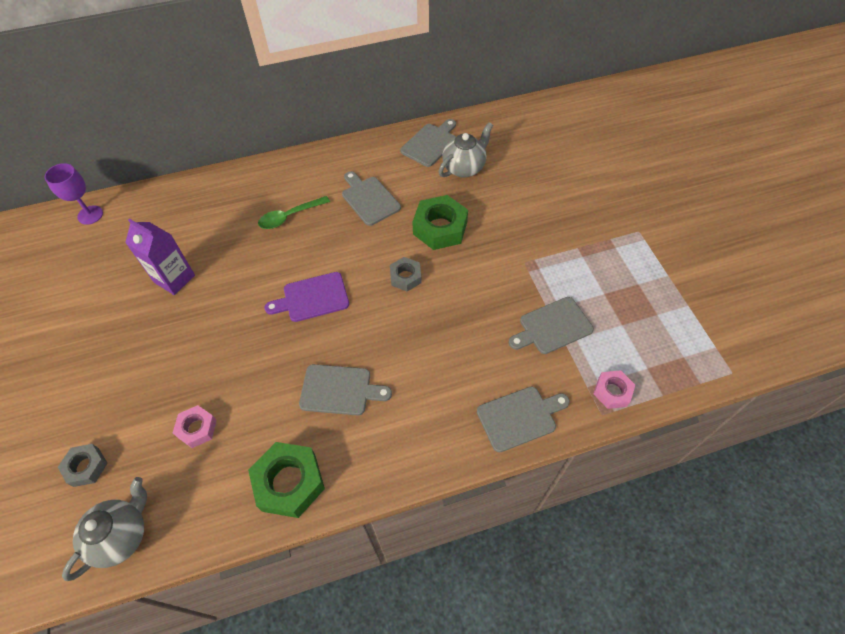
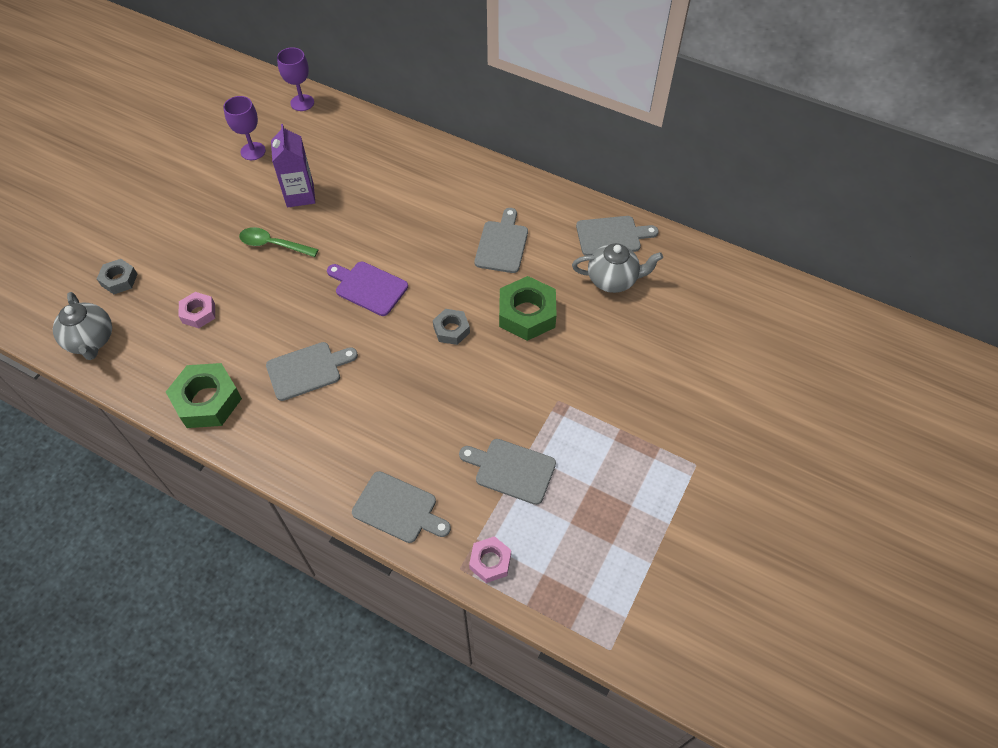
camera: 45 degrees right, 0 degrees up
grey teapot [62,477,147,581] -> grey teapot turned 75 degrees clockwise [53,292,112,360]
green spoon [258,196,330,229] -> green spoon moved to [239,227,319,257]
grey cutting board [299,364,392,416] -> grey cutting board turned 75 degrees counterclockwise [266,342,358,401]
none -> purple goblet [223,96,266,160]

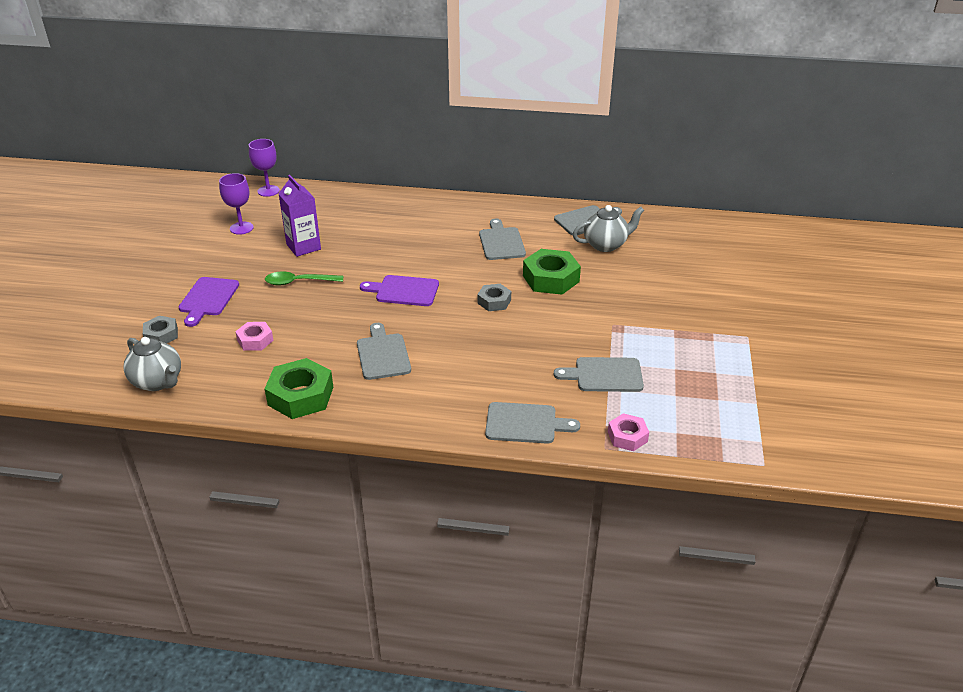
camera: 20 degrees left, 20 degrees down
grey cutting board [266,342,358,401] -> grey cutting board turned 60 degrees counterclockwise [357,323,411,380]
none -> purple cutting board [179,277,239,327]

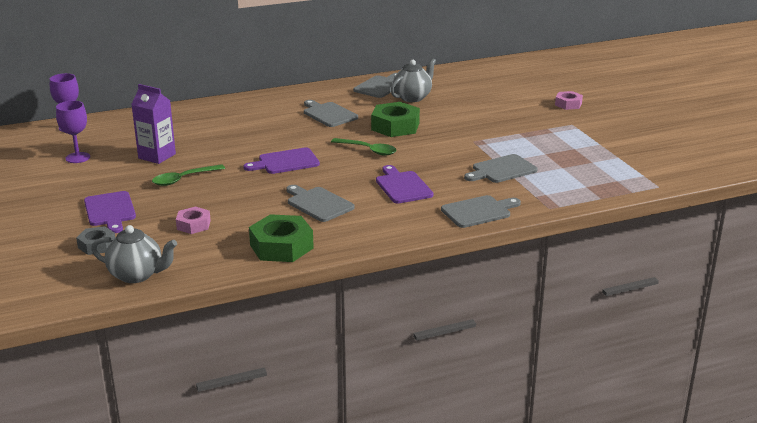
camera: 30 degrees left, 10 degrees down
grey nut [477,284,511,311] -> green spoon [331,138,397,156]
pink nut [608,413,649,451] -> pink nut moved to [555,91,583,110]
none -> purple cutting board [376,165,433,203]

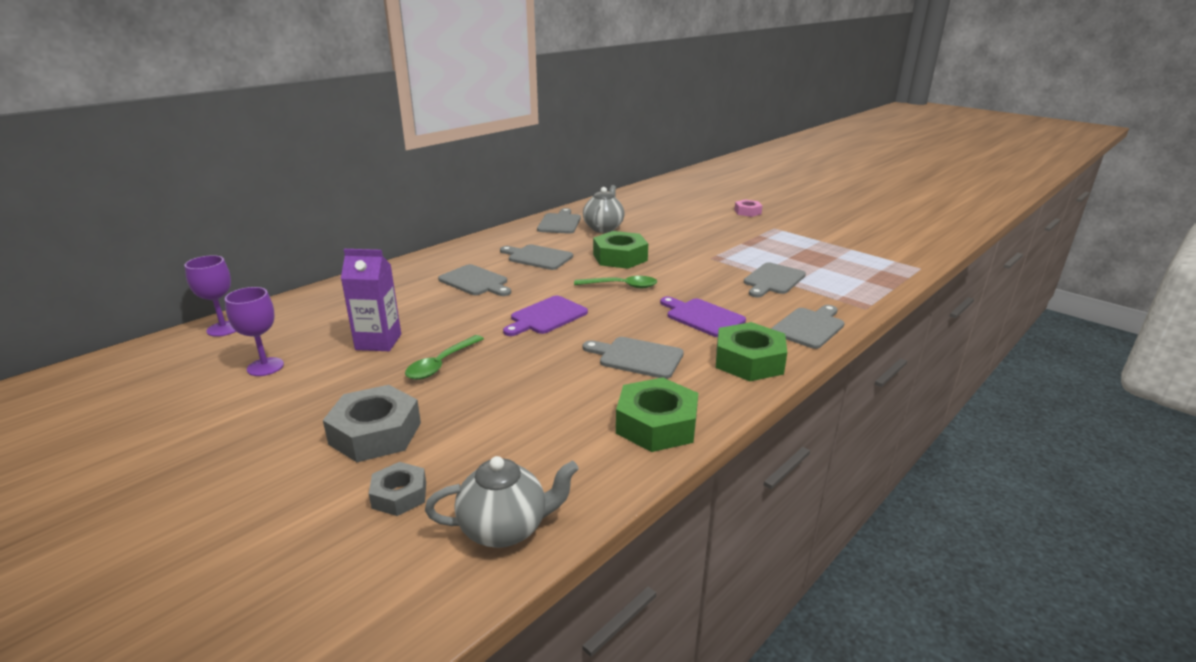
camera: 25 degrees left, 0 degrees up
purple cutting board [84,191,136,233] -> grey nut [323,385,421,462]
pink nut [176,207,211,234] -> none
none -> grey cutting board [438,264,511,296]
none -> green nut [716,322,787,381]

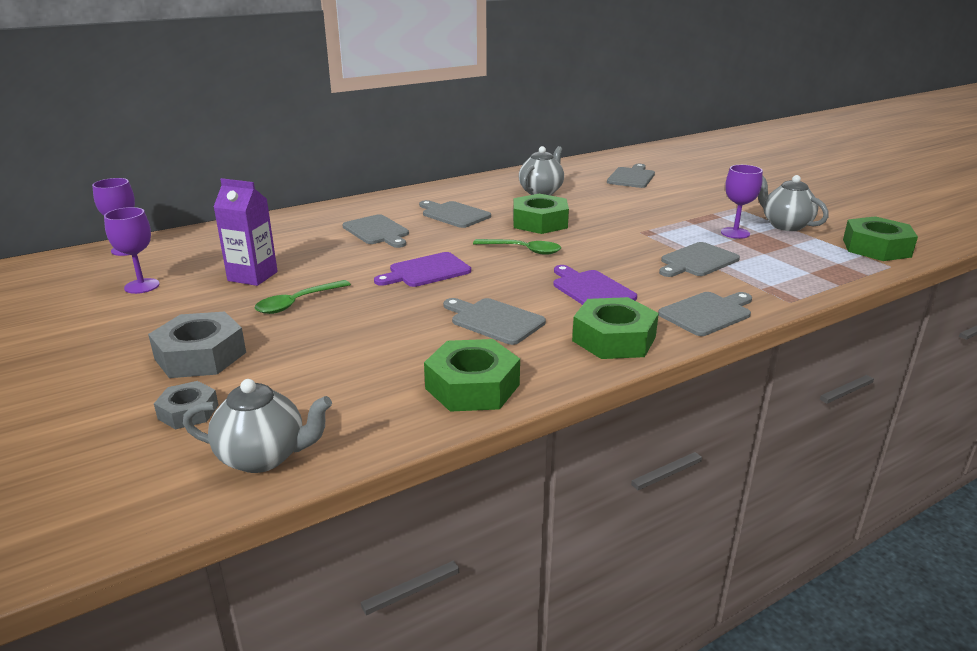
camera: 15 degrees right, 0 degrees up
grey cutting board [537,208,581,234] -> grey cutting board moved to [607,164,655,188]
pink nut [735,199,762,217] -> none
none -> purple goblet [721,165,763,239]
none -> grey teapot [758,175,829,231]
none -> green nut [843,216,918,261]

